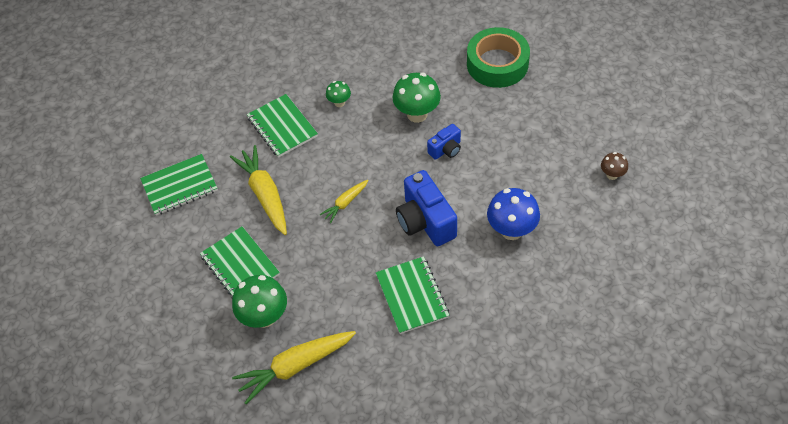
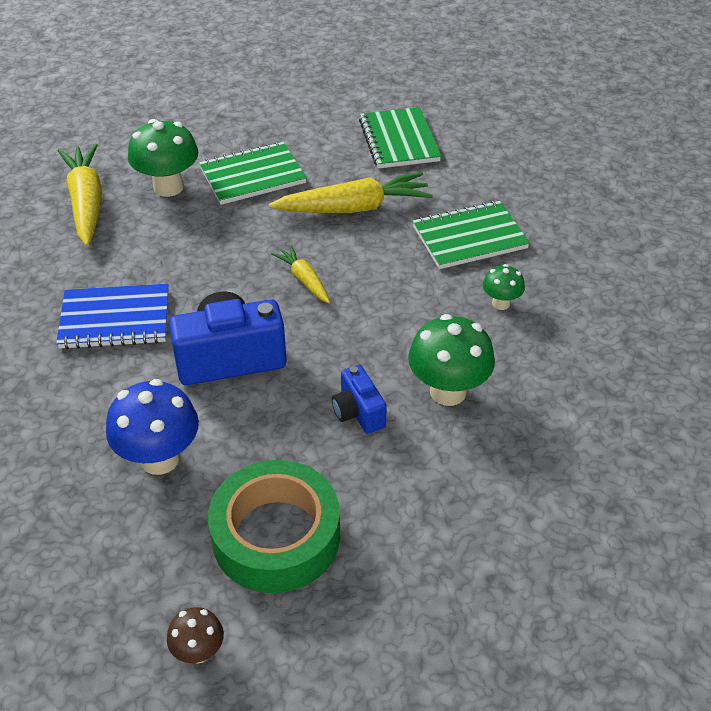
camera: 100 degrees right, 10 degrees down
green notebook [376,256,449,334] -> blue notebook [56,284,169,349]
green tape [467,27,530,88] -> green tape moved to [208,460,340,593]

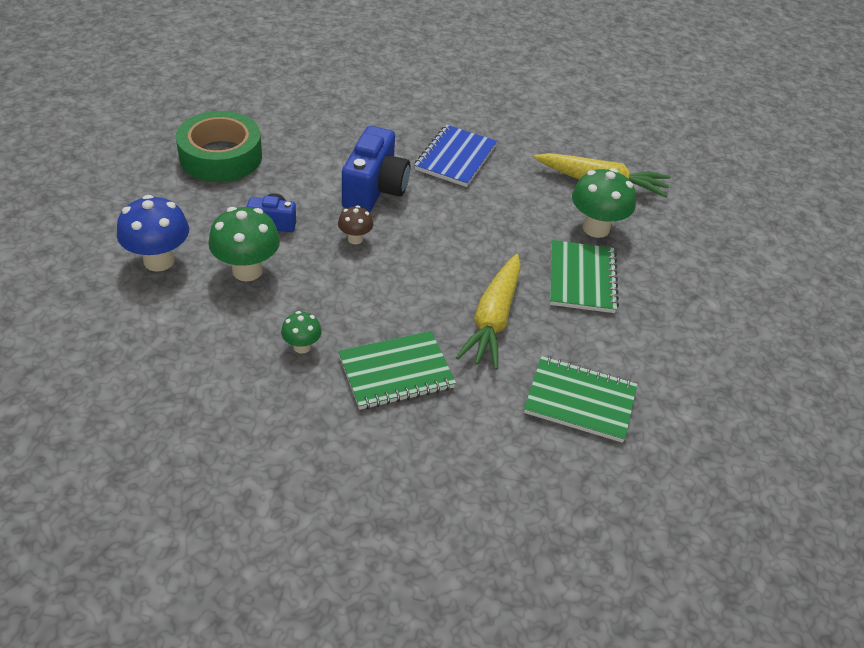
camera: 115 degrees right, 0 degrees up
blue mushroom [106,379,199,475] -> blue mushroom moved to [117,195,189,272]
brown mushroom [167,607,224,664] -> brown mushroom moved to [338,206,373,244]
yellow carrot [271,245,330,303] -> none
green notebook [413,201,530,269] -> green notebook turned 60 degrees clockwise [338,331,456,410]

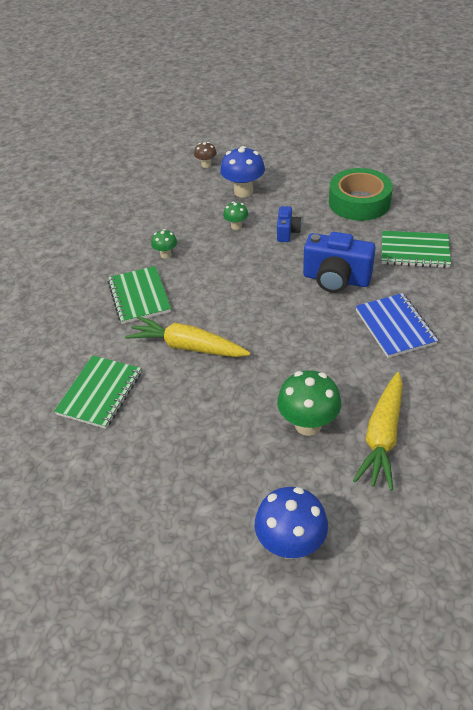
camera: 100 degrees right, 0 degrees up
green mushroom [208,207,280,281] -> green mushroom [223,202,248,230], size x0.54
brown mushroom [338,206,373,244] -> brown mushroom moved to [194,142,217,168]
blue notebook [414,125,497,187] -> blue notebook turned 45 degrees clockwise [355,293,438,358]
green notebook [550,240,619,313] -> green notebook moved to [382,231,451,268]
none -> blue mushroom [255,487,328,559]

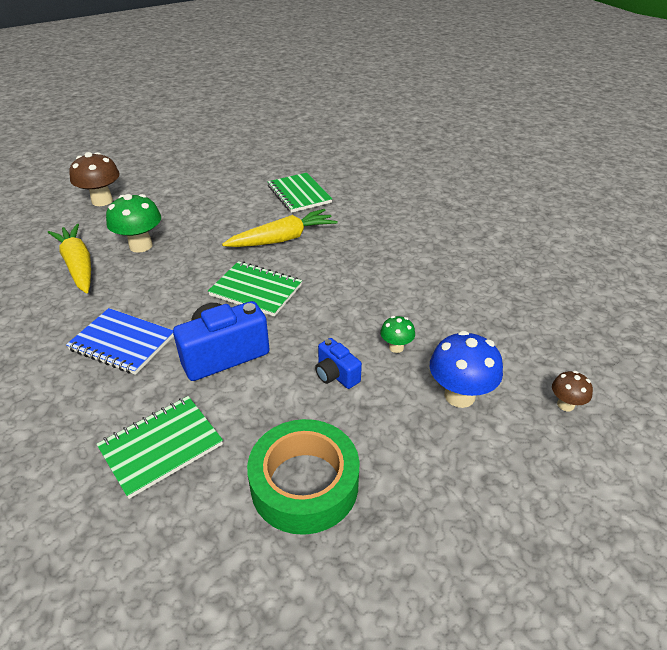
camera: 130 degrees right, 5 degrees down
green notebook [108,266,171,324] -> green notebook moved to [208,261,302,317]
green mushroom [151,229,177,258] -> none
blue mushroom [255,487,328,559] -> brown mushroom [69,152,120,206]

